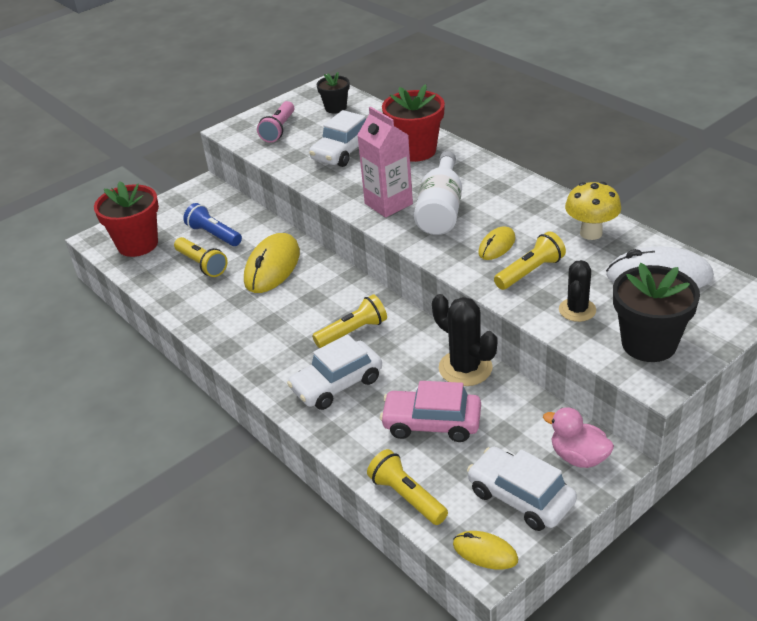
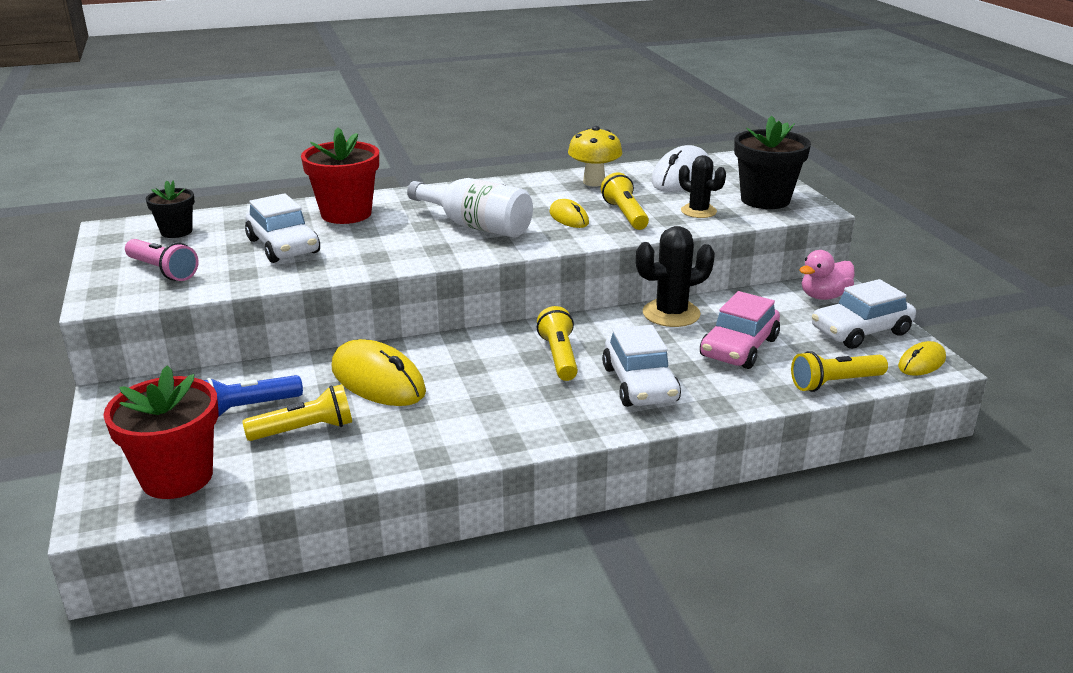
camera: 70 degrees left, 10 degrees down
pink carton [357,107,413,218] -> none

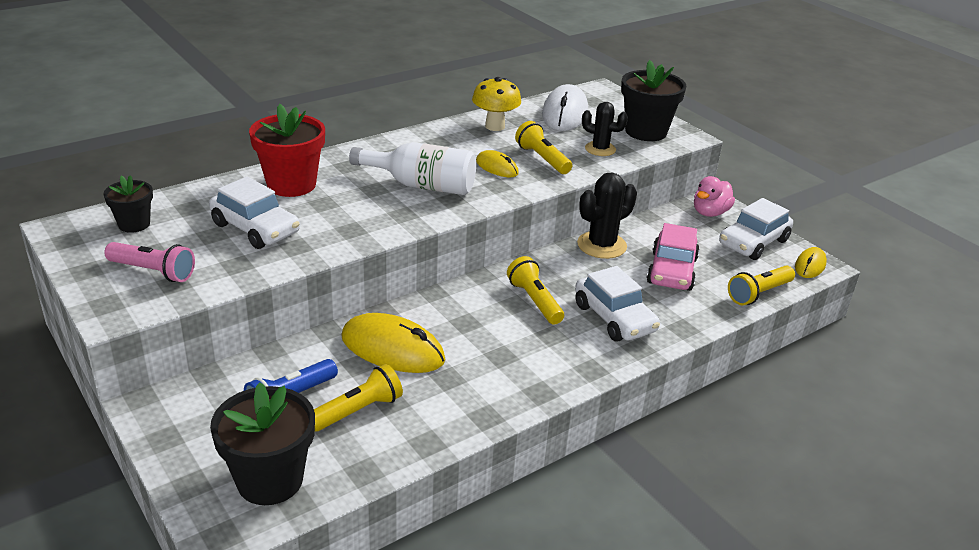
camera: 20 degrees left, 5 degrees up
red flower pot [104,365,218,499] -> black flower pot [210,382,315,505]

